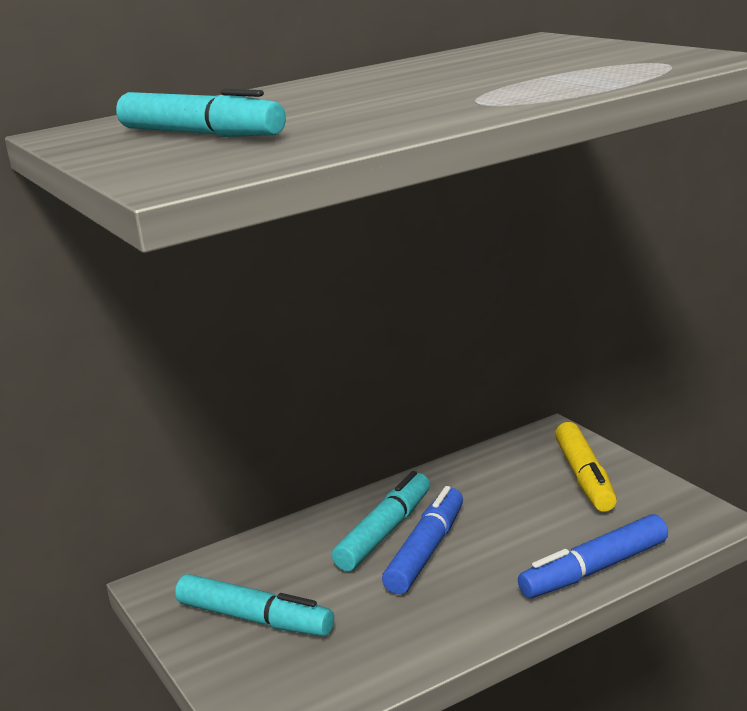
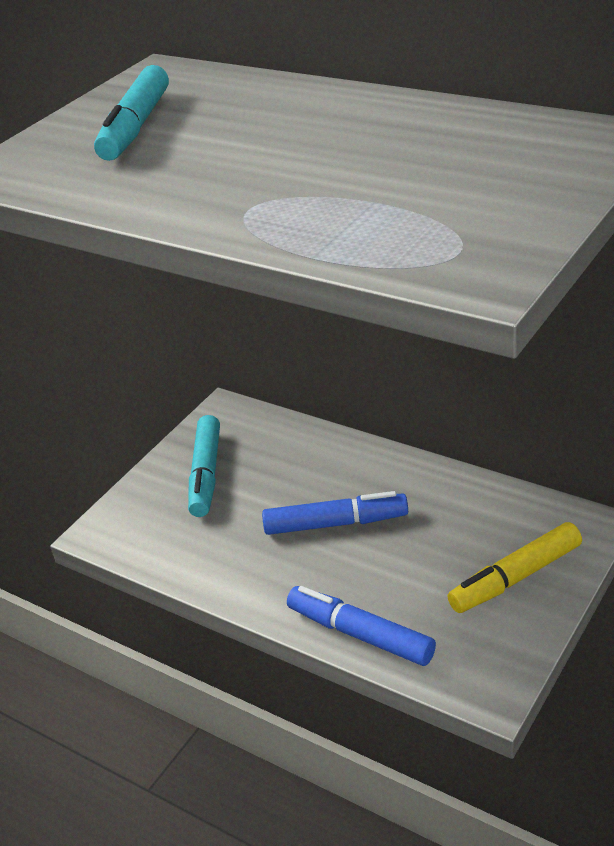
camera: 65 degrees right, 15 degrees up
turquoise marker [332,471,430,571] -> none

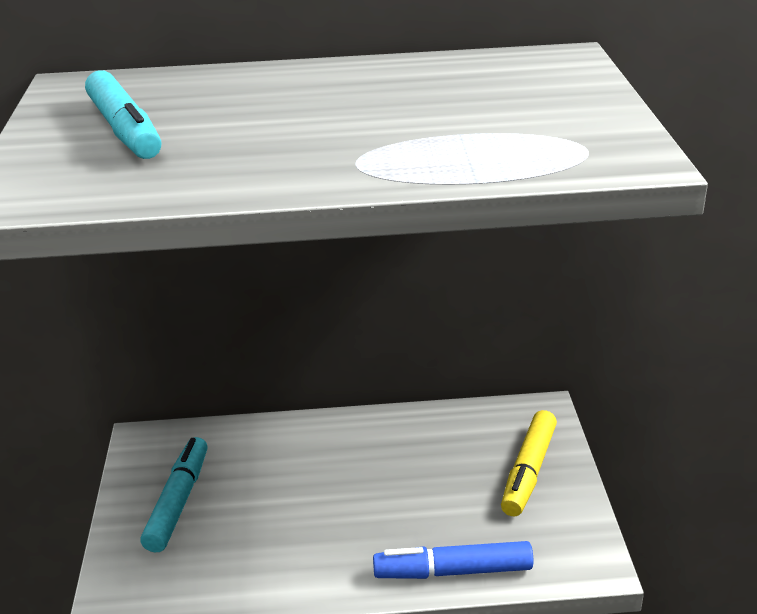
camera: 40 degrees left, 5 degrees down
turquoise marker [188,415,220,517] -> turquoise marker turned 135 degrees counterclockwise [140,437,208,552]
blue marker [262,491,408,535] -> none

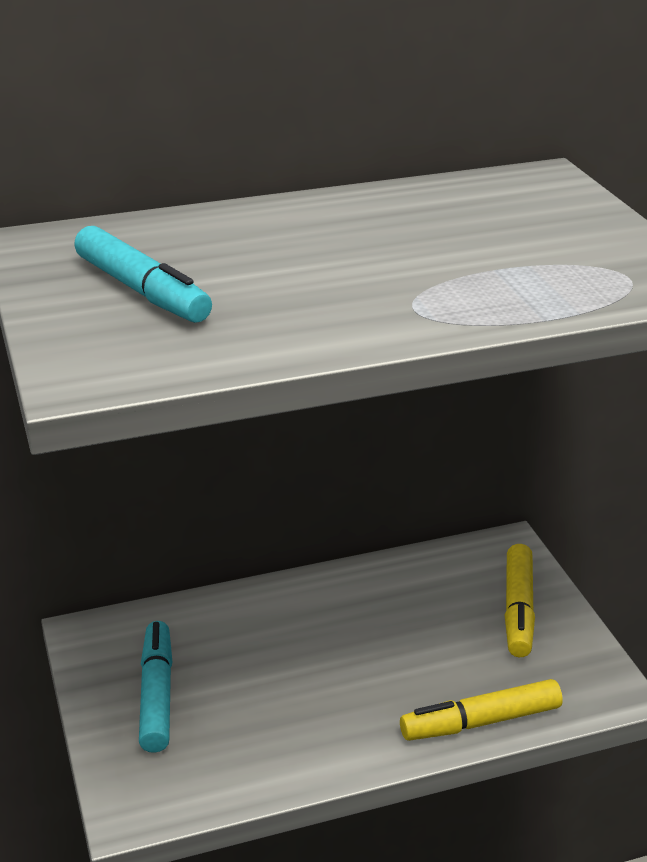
camera: 15 degrees left, 0 degrees up
blue marker [373,541,533,579] -> yellow marker [400,679,563,741]

